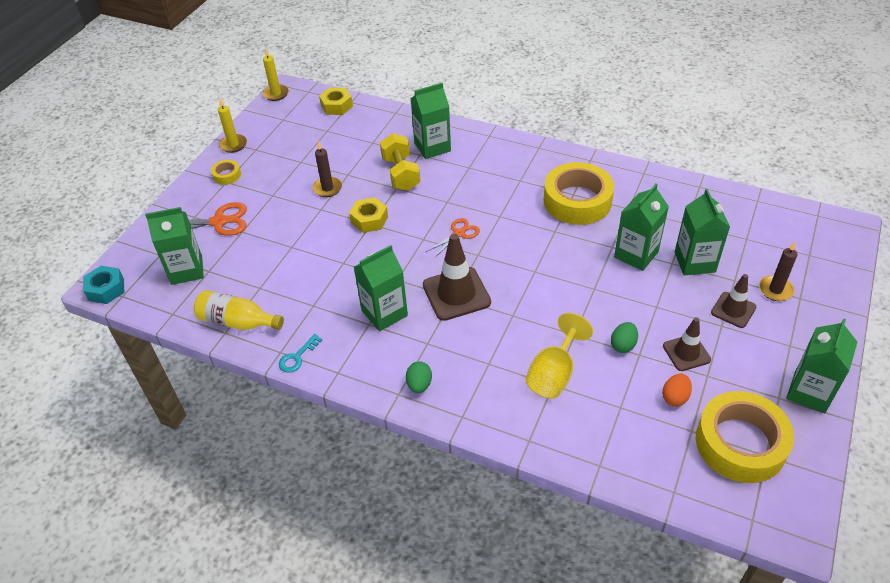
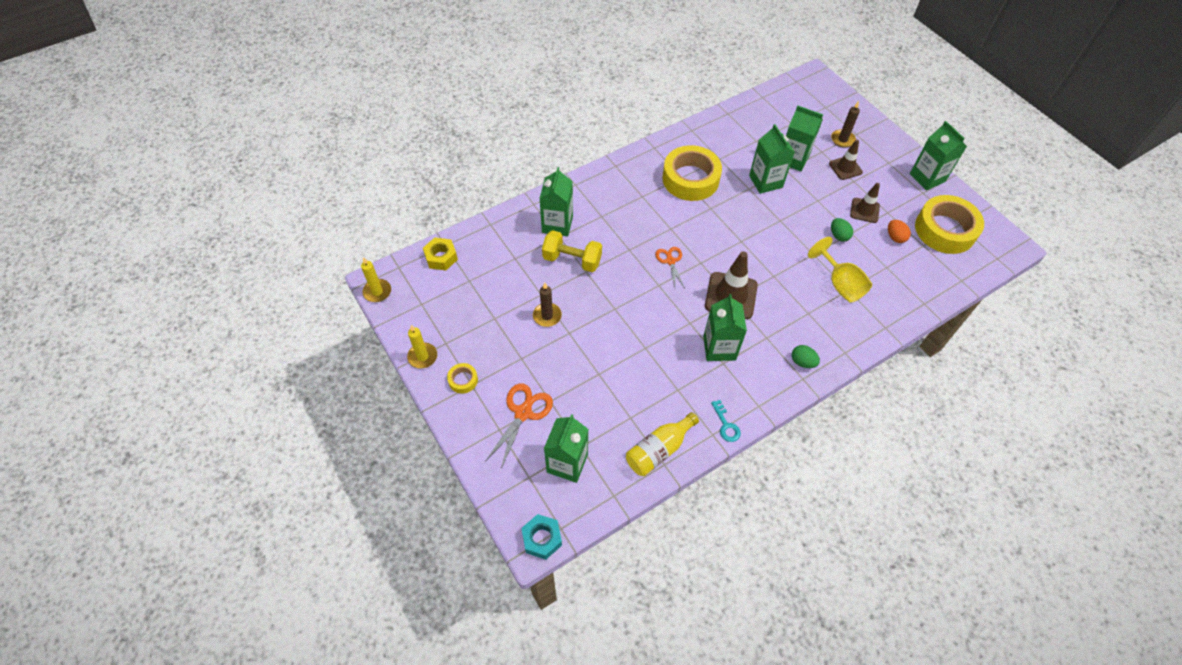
camera: 60 degrees left, 10 degrees up
yellow nut [349,197,388,233] -> none

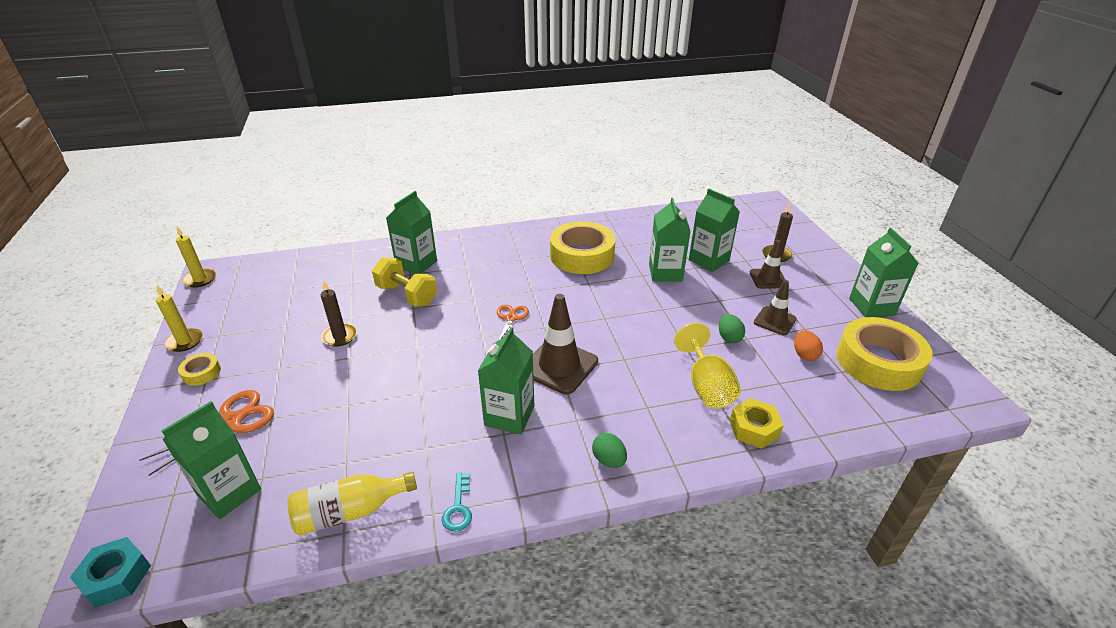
camera: 20 degrees right, 20 degrees down
yellow nut [423,238,458,270] -> yellow nut moved to [730,398,784,449]

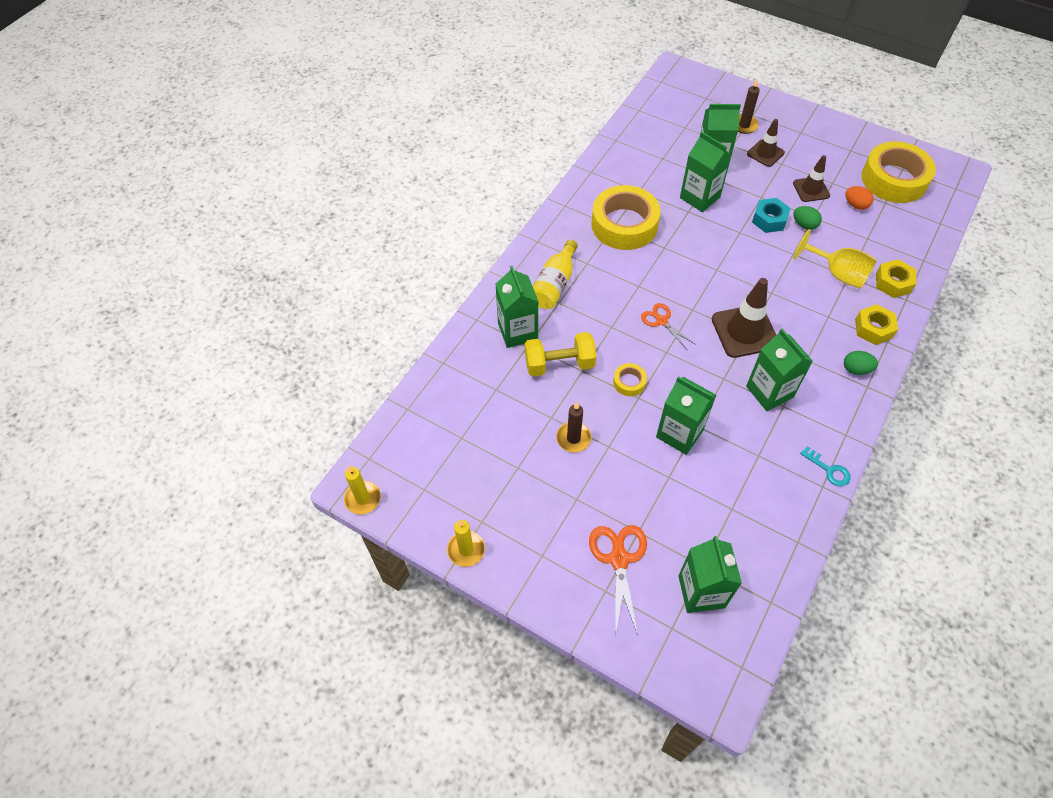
camera: 45 degrees left, 20 degrees up
turquoise nut [70,537,151,608] -> turquoise nut moved to [752,198,791,233]
yellow tape [178,353,221,386] -> yellow tape moved to [613,363,647,396]
yellow bottle [288,471,417,536] -> yellow bottle moved to [533,240,578,309]
green carton [849,228,918,317] -> green carton moved to [656,376,716,455]
none -> yellow nut [855,304,898,345]

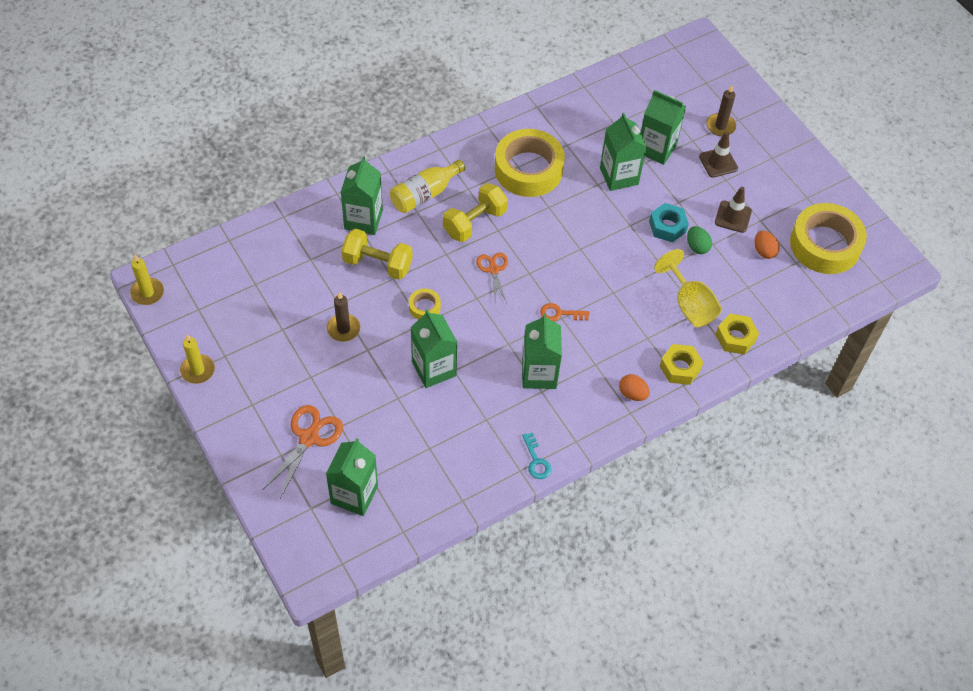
camera: 25 degrees right, 0 degrees up
brown traffic cone [712,278,776,358] -> orange key [540,303,590,321]
green egg [844,351,878,375] -> orange egg [619,374,650,401]
none -> yellow dumbbell [443,183,508,242]

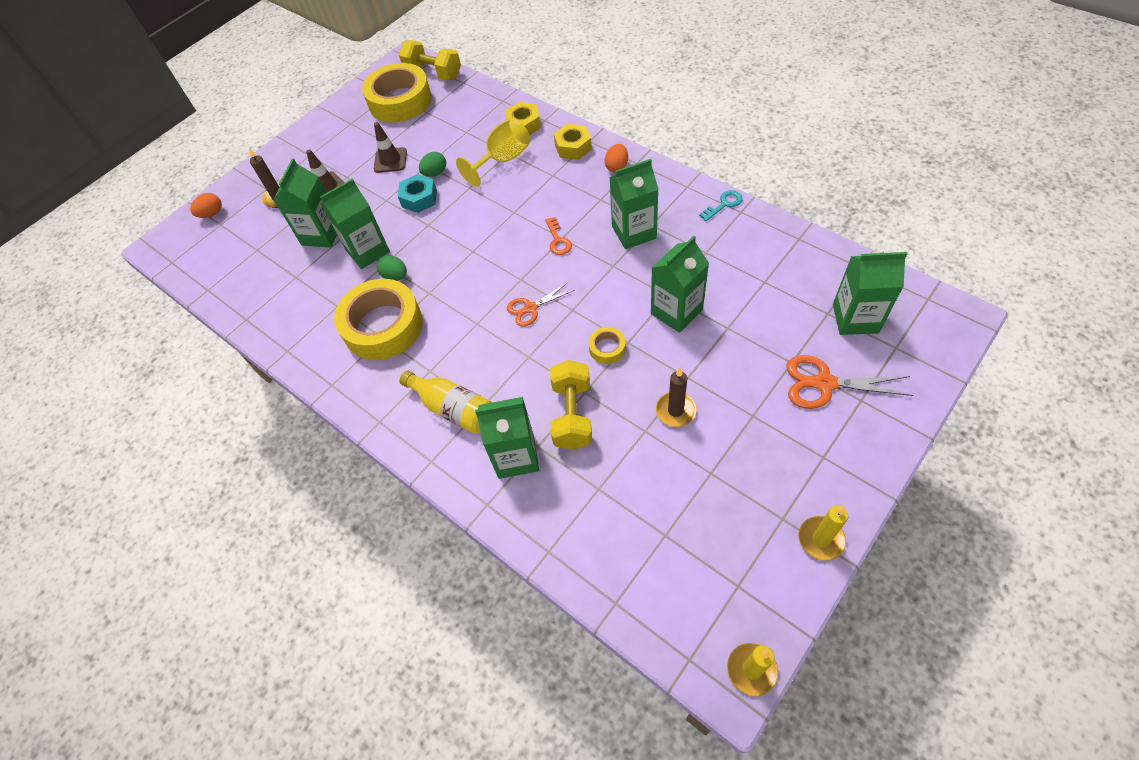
camera: 100 degrees left, 0 degrees up
yellow dumbbell [443,183,508,242] -> yellow dumbbell moved to [399,40,461,81]
orange egg [755,231,780,259] -> orange egg moved to [190,193,222,218]
none -> green egg [377,255,407,281]

